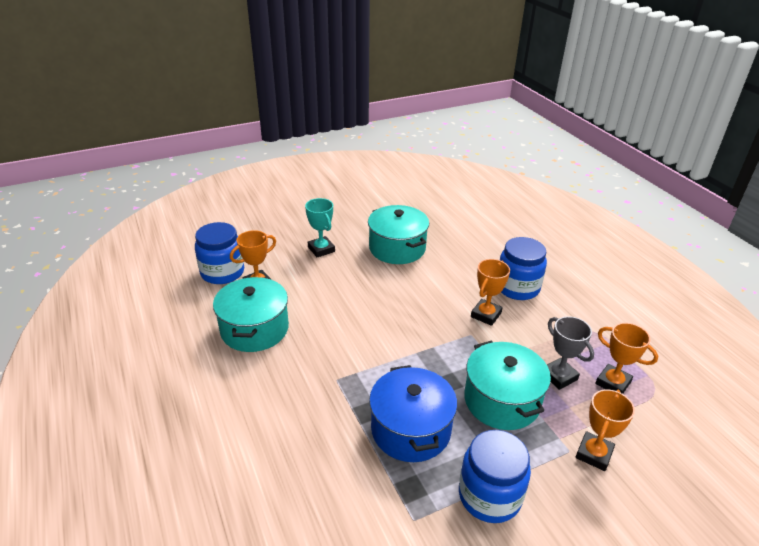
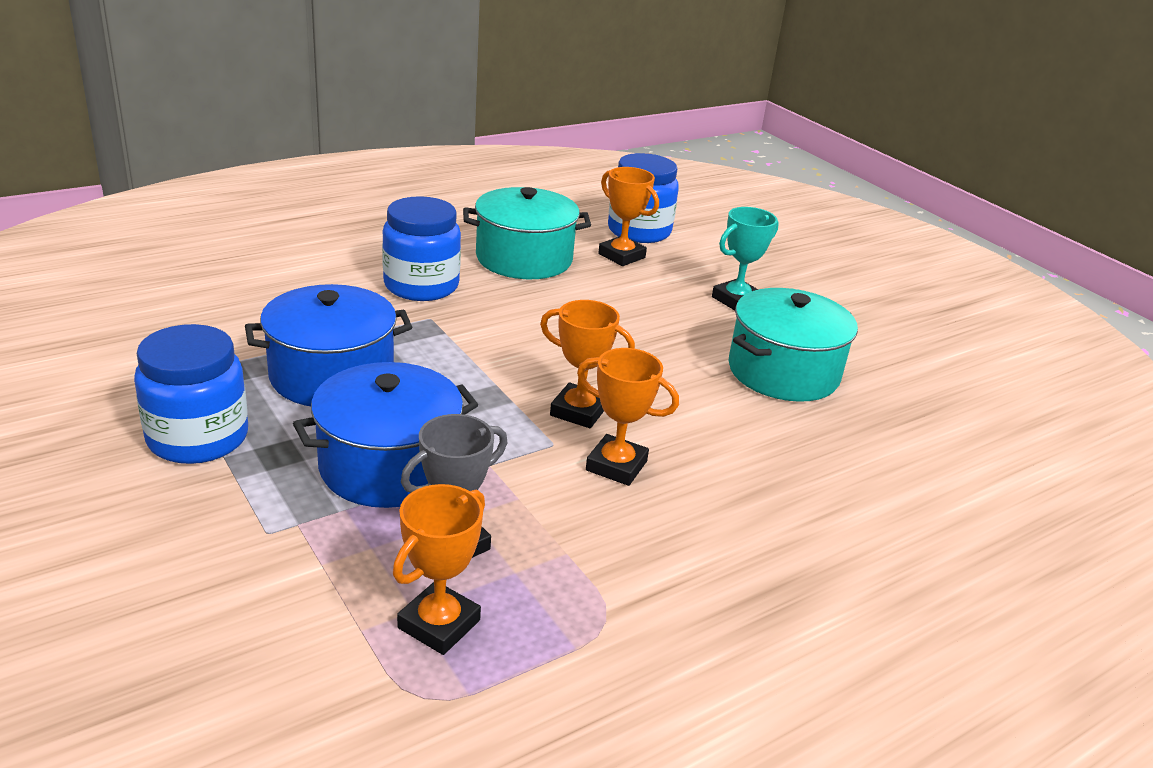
camera: 80 degrees right, 5 degrees down
turquoise pot [464,341,551,430] -> blue pot [293,362,478,508]
blue jar [500,237,547,300] -> blue jar moved to [382,196,461,301]
orange trophy [576,389,635,471] -> orange trophy moved to [540,300,635,428]

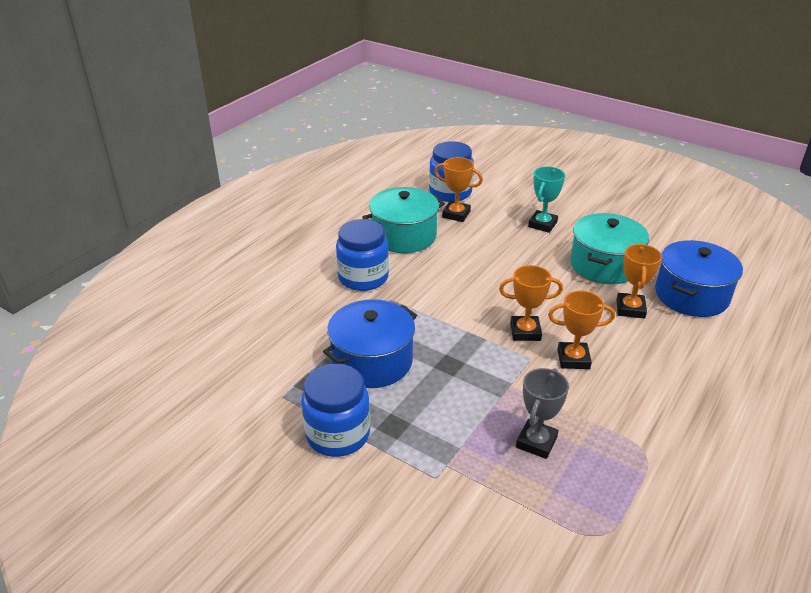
camera: 20 degrees left, 5 degrees up
blue pot [293,362,478,508] -> blue pot moved to [655,240,743,317]
orange trophy [393,484,485,655] -> orange trophy moved to [616,244,662,319]

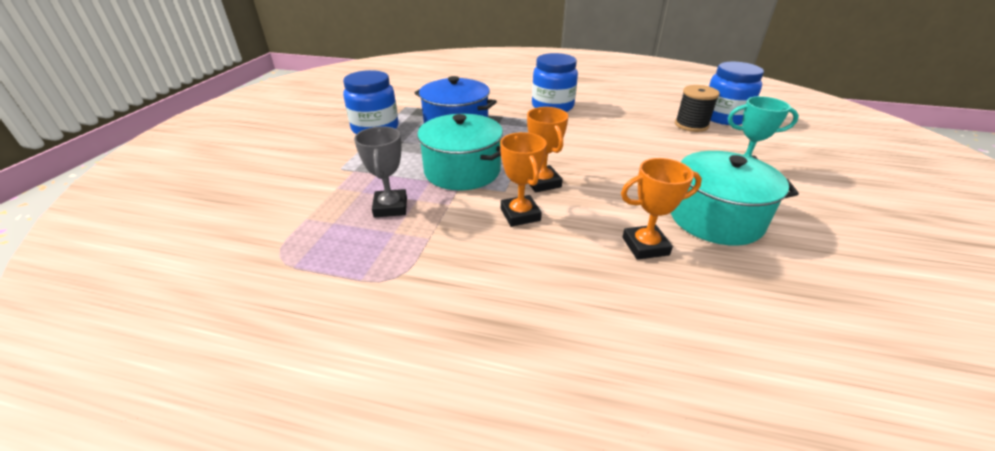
camera: 70 degrees right, 0 degrees up
turquoise pot [362,187,445,253] -> turquoise pot moved to [417,114,503,190]
orange trophy [434,157,483,222] -> black spool [675,85,720,132]
grey trophy [516,368,569,459] -> grey trophy turned 75 degrees clockwise [354,126,407,218]
blue pot [655,240,743,317] -> none

